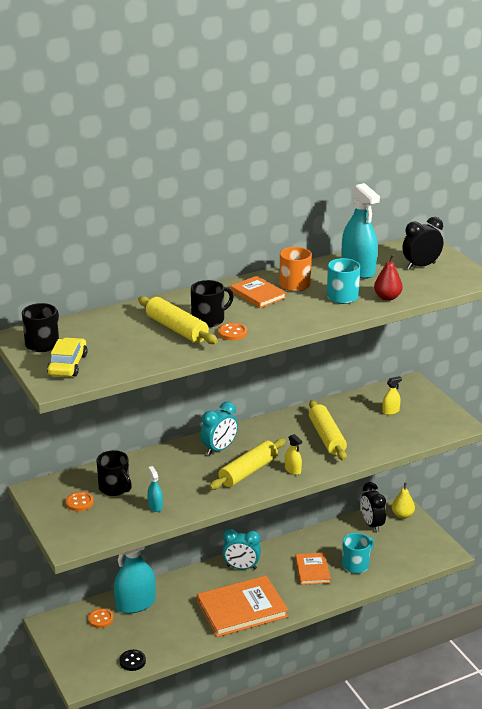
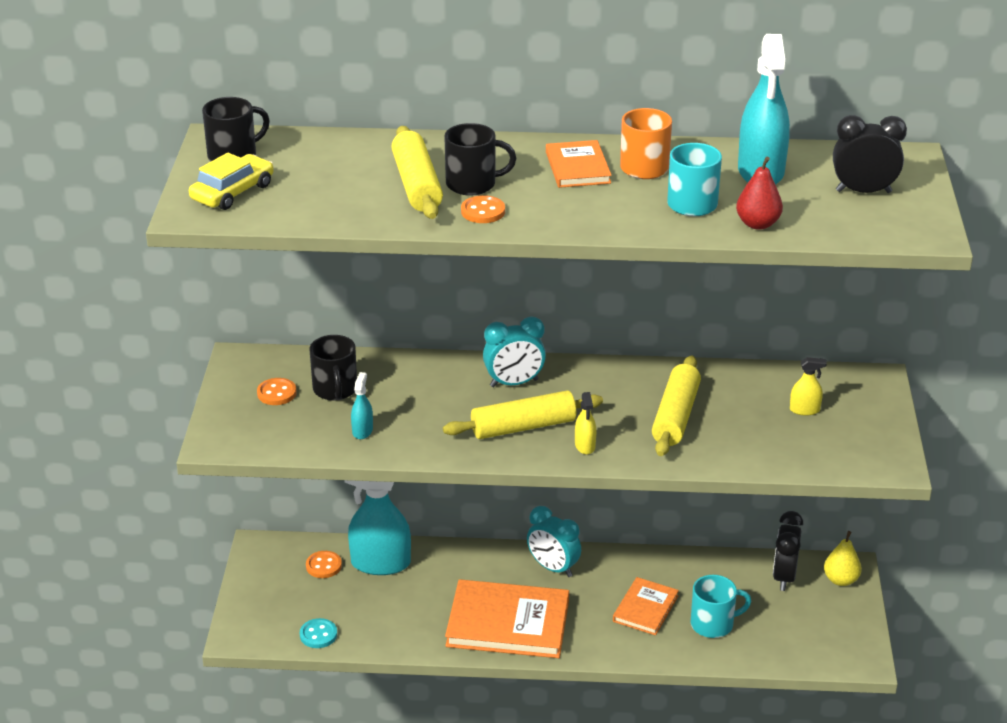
camera: 30 degrees right, 5 degrees up
black button [119,650,146,671] -> turquoise button [300,618,337,648]

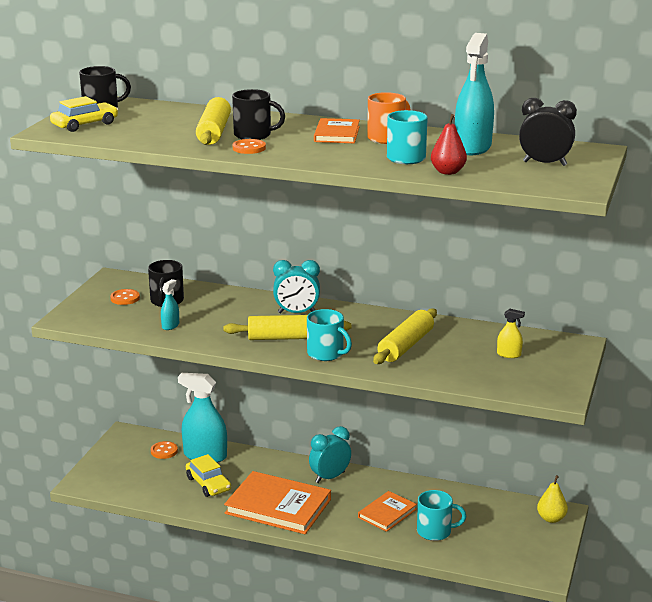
camera: 15 degrees right, 10 degrees down
turquoise button [300,618,337,648] -> none
turquoise clock [527,506,581,577] -> turquoise clock turned 90 degrees clockwise [309,426,351,483]
yellow spray bottle [575,392,596,454] -> turquoise mug [307,309,352,361]
black clock [773,511,804,591] -> none
none -> yellow car [186,454,231,497]

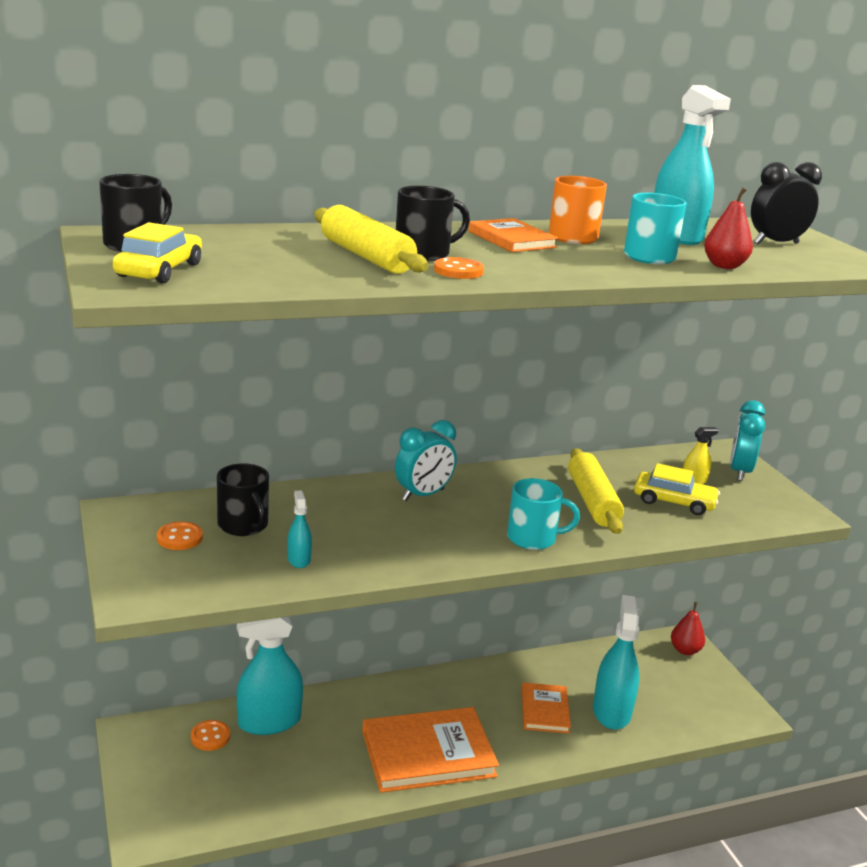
camera: 40 degrees left, 0 degrees up
yellow car [186,454,231,497] -> yellow car moved to [634,463,720,515]
yellow rolling pin [223,315,351,340] -> none
turquoise clock [309,426,351,483] -> turquoise clock moved to [730,400,765,481]
turquoise mug [417,490,466,541] -> turquoise spray bottle [593,595,639,730]
yellow pear [537,475,568,523] -> red pear [671,602,705,655]

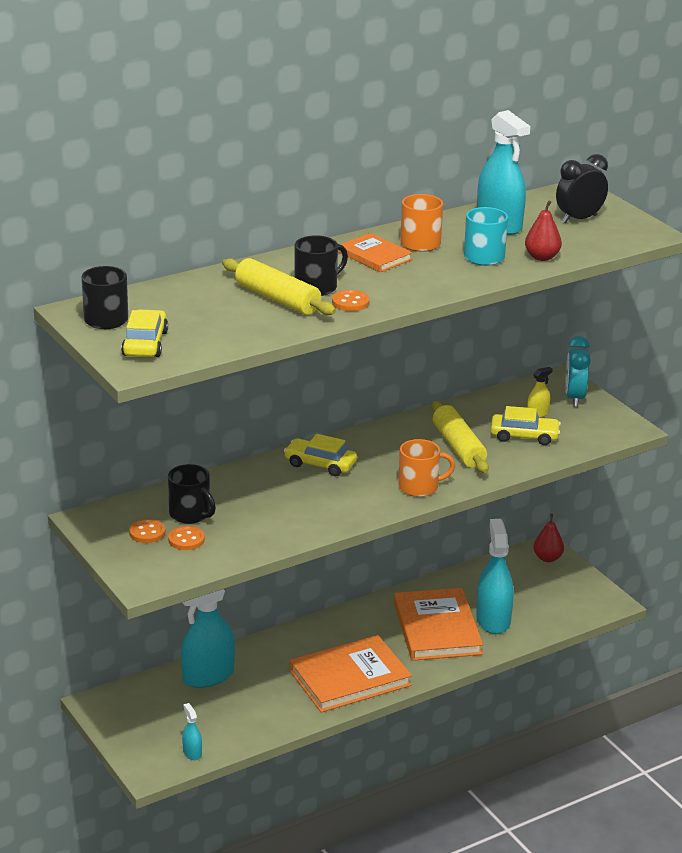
camera: 10 degrees left, 5 degrees up
orange button [191,720,230,751] -> orange button moved to [168,526,205,550]
turquoise spray bottle [287,490,312,568] -> turquoise spray bottle moved to [182,703,202,760]
turquoise clock [395,420,456,501] -> yellow car [284,434,357,476]
turquoise mug [507,478,580,550] -> orange mug [399,439,455,497]
orange book [522,682,571,734] -> orange book [394,588,483,661], size x1.79

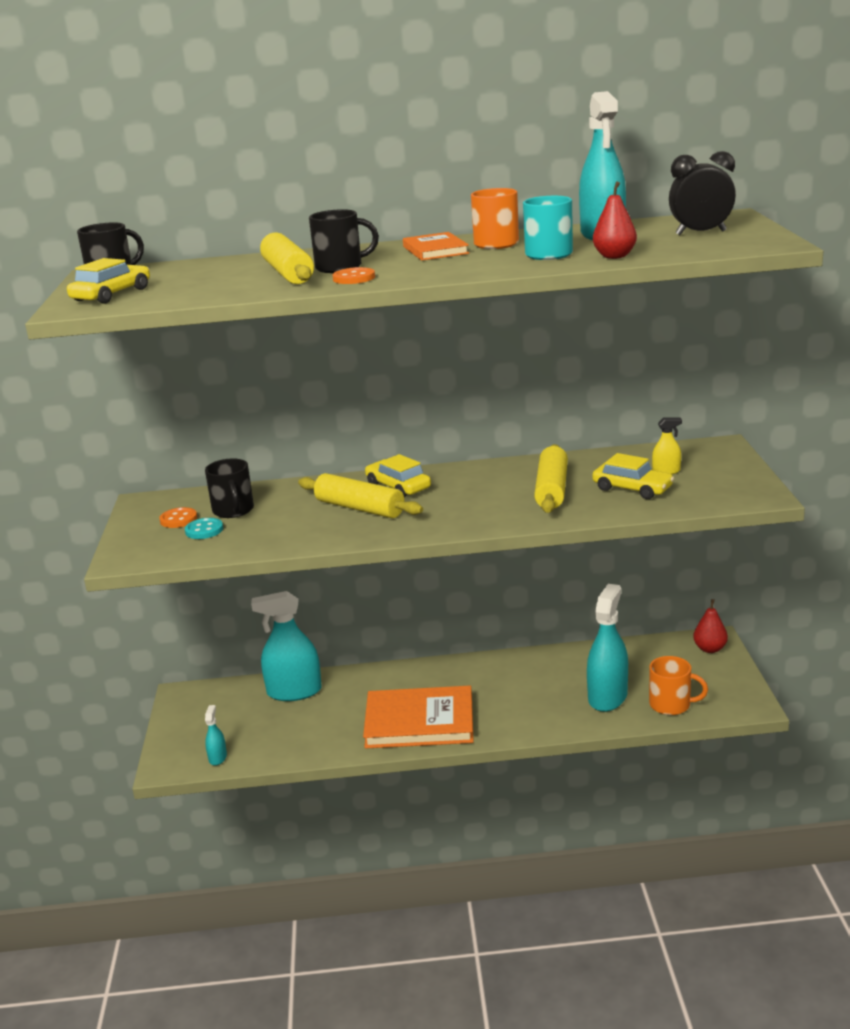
camera: 30 degrees right, 5 degrees down
orange button [168,526,205,550] -> turquoise button [185,518,223,539]
orange book [394,588,483,661] -> none
orange mug [399,439,455,497] -> orange mug moved to [649,656,708,715]
turquoise clock [565,336,591,407] -> none
none -> yellow rolling pin [298,473,423,518]

